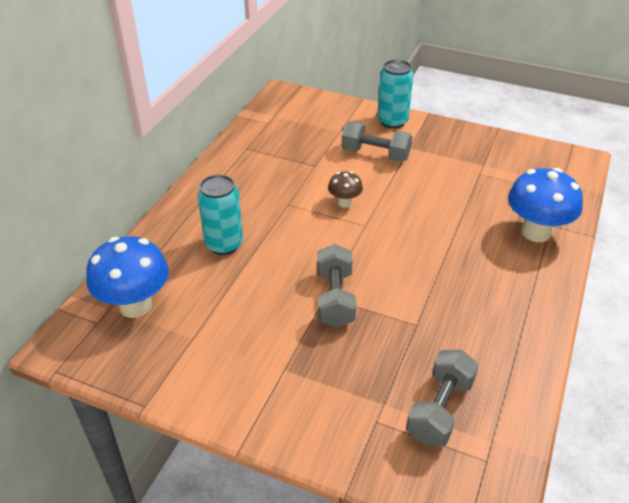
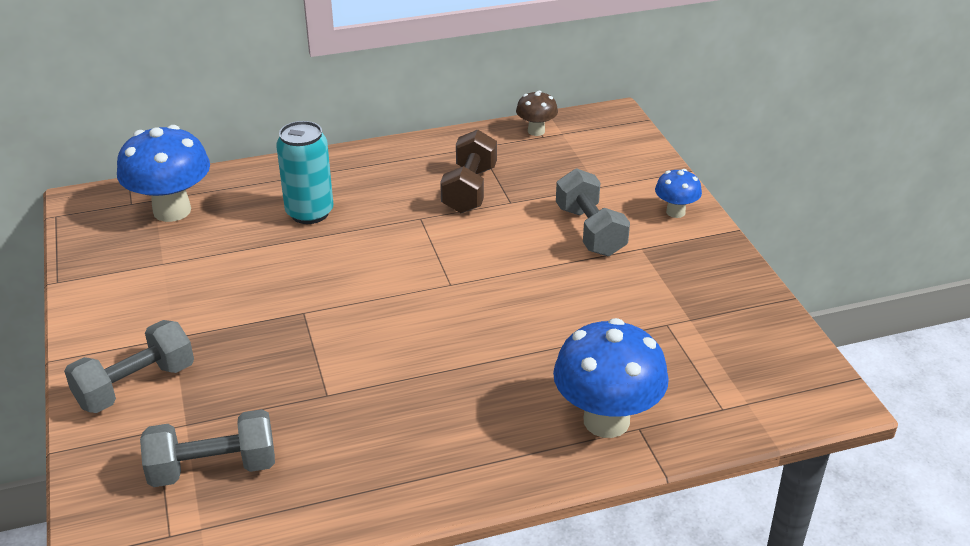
camera: 50 degrees right, 5 degrees down
grey dumbbell [317,244,356,328] -> grey dumbbell moved to [64,320,194,413]
brown mushroom [328,171,363,208] -> brown mushroom moved to [516,90,558,136]
turquoise can [377,60,413,129] -> blue mushroom [655,169,702,218]
none -> brown dumbbell [440,130,497,213]

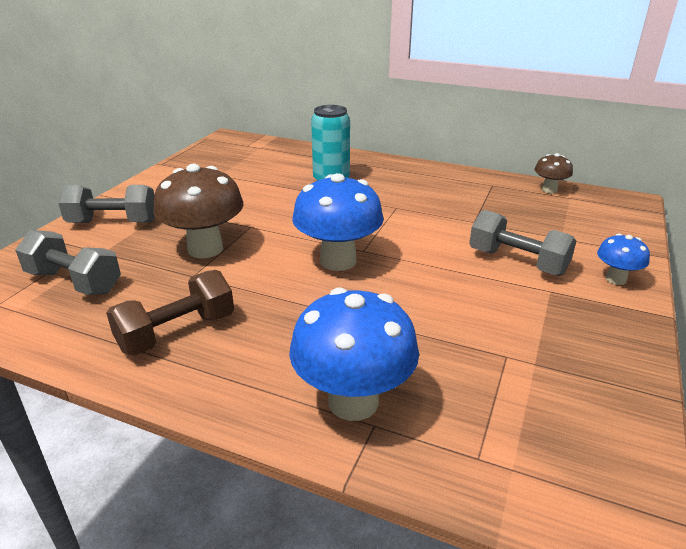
camera: 40 degrees right, 5 degrees down
blue mushroom [117,125,210,222] -> blue mushroom moved to [292,173,384,271]
brown dumbbell [440,130,497,213] -> brown dumbbell moved to [106,270,234,356]
grey dumbbell [556,168,630,256] -> grey dumbbell turned 75 degrees counterclockwise [469,210,576,276]
none -> brown mushroom [153,164,243,258]

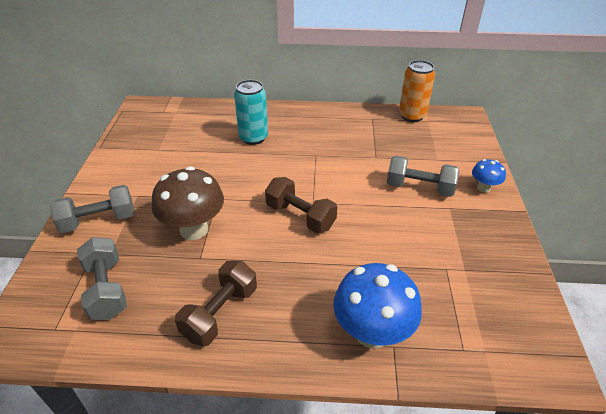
camera: 20 degrees left, 10 degrees up
grey dumbbell [15,230,121,295] -> grey dumbbell turned 60 degrees clockwise [77,237,127,320]
blue mushroom [292,173,384,271] -> brown dumbbell [265,177,337,233]
brown mushroom [534,153,573,193] -> orange can [399,60,435,122]

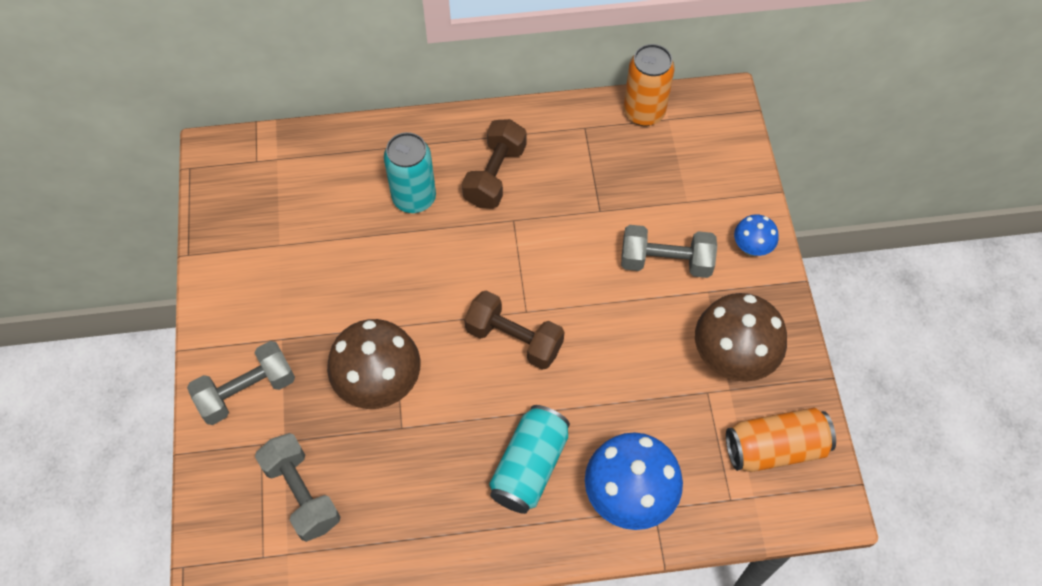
camera: 10 degrees left, 20 degrees up
brown dumbbell [175,261,257,346] -> brown dumbbell moved to [462,119,527,208]
none -> turquoise can [489,405,570,514]
none -> brown mushroom [695,293,787,382]
none -> orange can [726,408,836,472]

